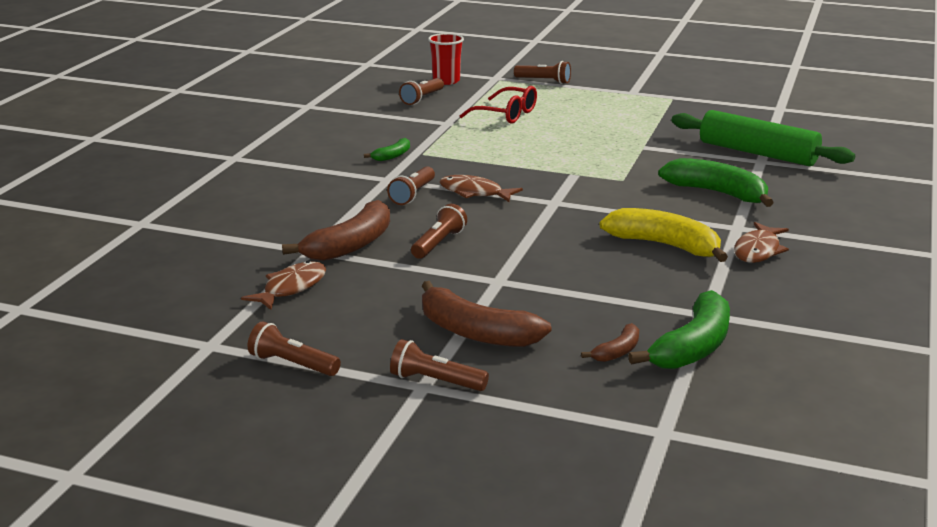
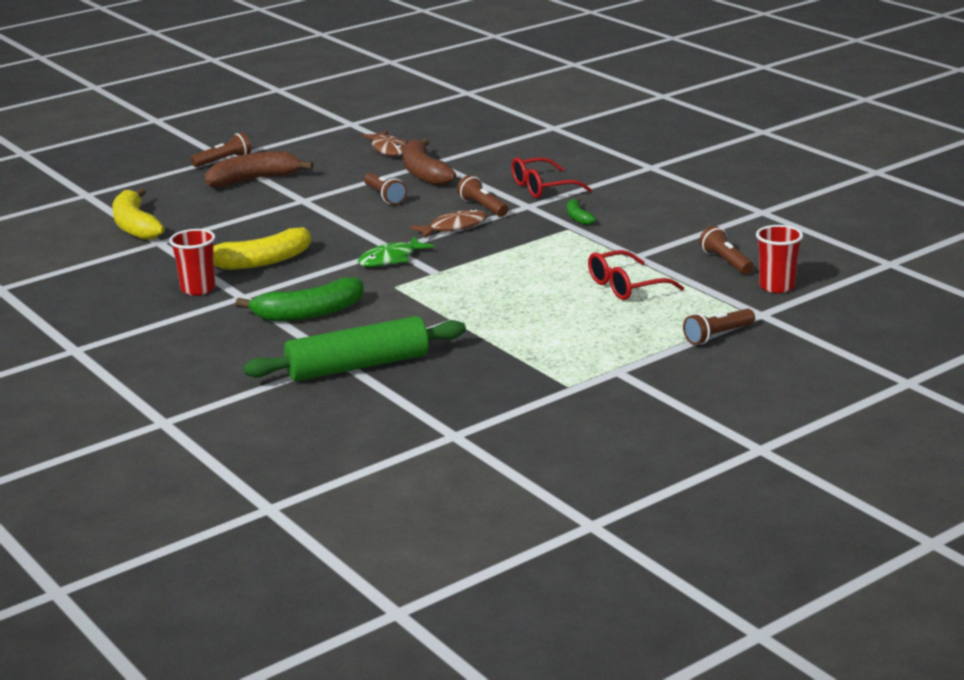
camera: 125 degrees right, 0 degrees up
brown flashlight [248,321,341,376] -> none
brown banana [581,323,639,362] -> none
green banana [628,290,730,369] -> yellow banana [112,188,165,240]
brown fish [734,222,789,263] -> red cup [169,229,215,296]
none -> green fish [358,236,434,267]
none -> red glasses [511,157,592,198]

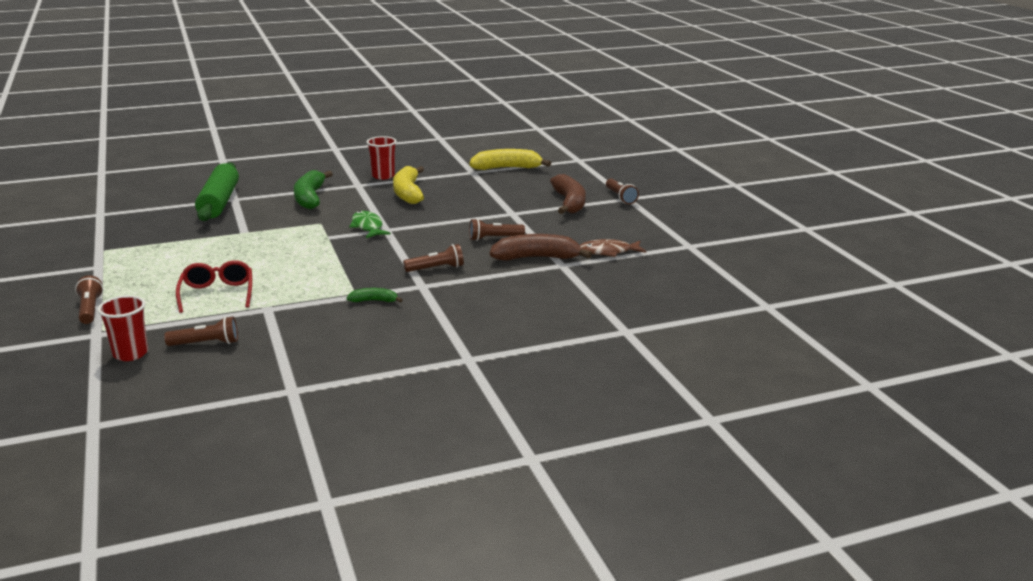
camera: 105 degrees right, 0 degrees up
brown fish [410,209,487,238] -> none
red glasses [511,157,592,198] -> none

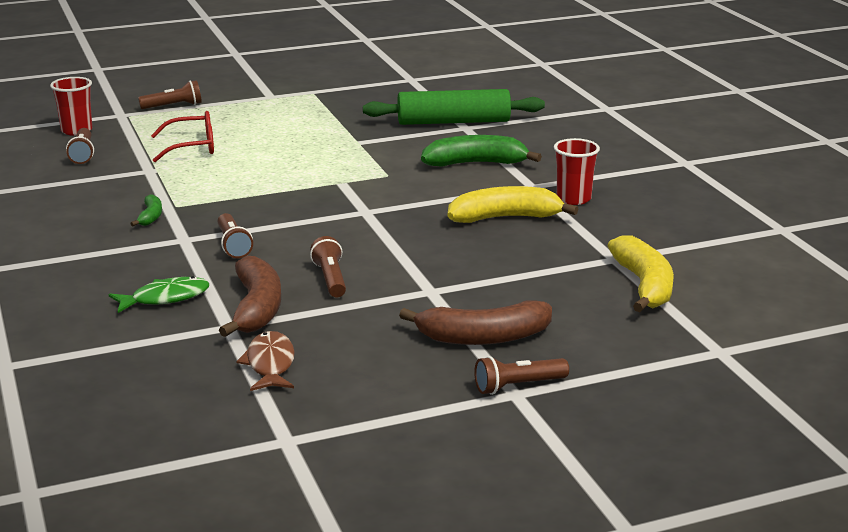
camera: 90 degrees right, 0 degrees up
green fish [349,211,390,238] -> green fish moved to [109,276,209,313]

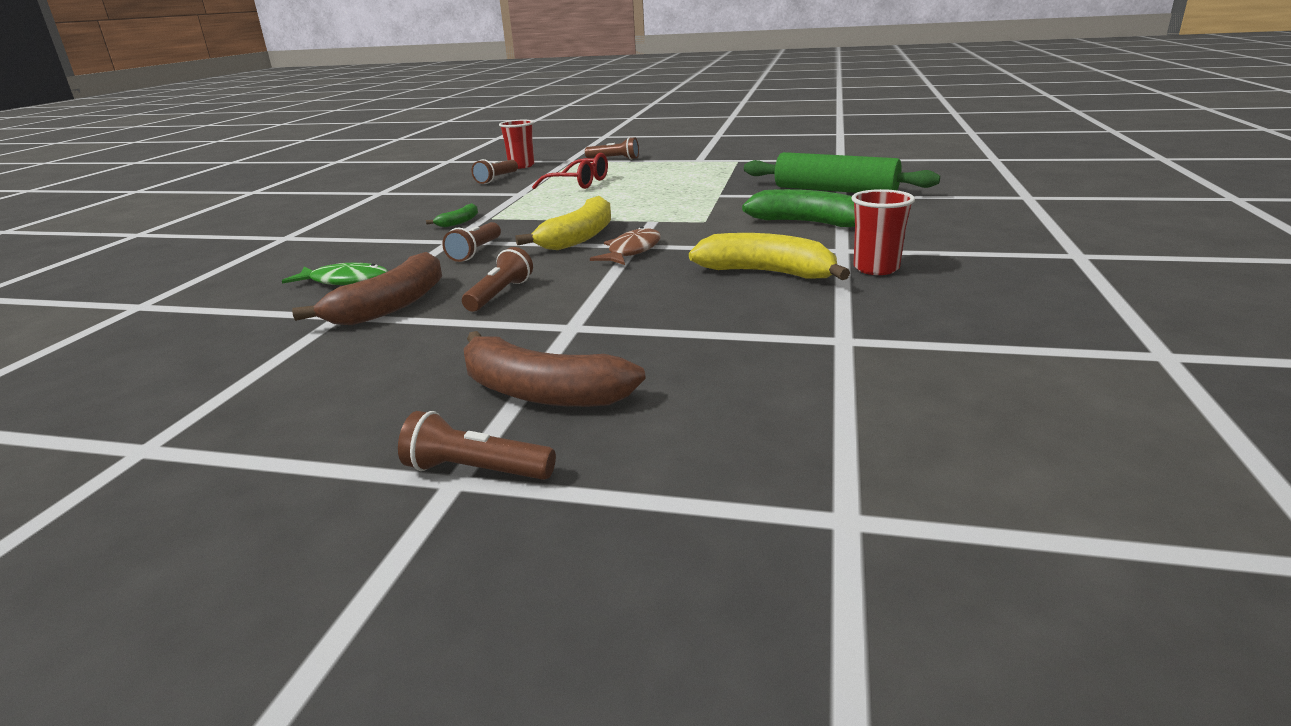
camera: 35 degrees right, 0 degrees up
brown fish [236,331,295,391] -> brown fish moved to [590,227,661,265]
yellow banana [608,235,674,312] -> yellow banana moved to [516,196,611,250]

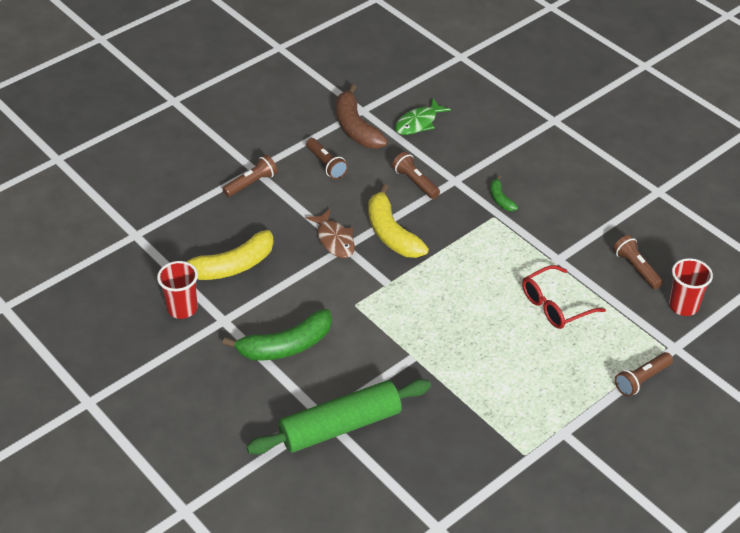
camera: 125 degrees right, 20 degrees up
brown flashlight [398,411,556,480] -> brown flashlight moved to [222,155,278,197]
brown banana [464,331,646,407] -> none

